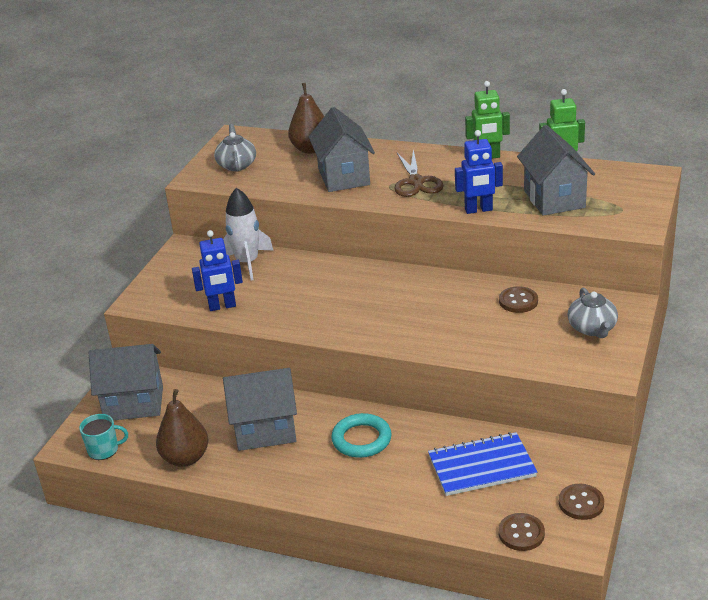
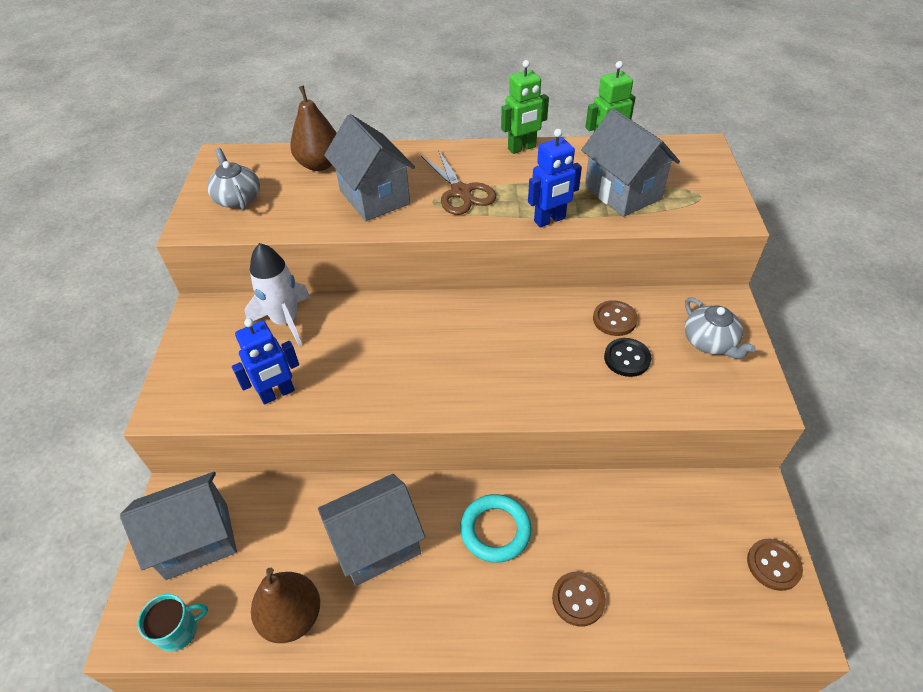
camera: 20 degrees left, 15 degrees up
blue notebook [428,432,537,496] -> none
brown button [499,513,545,551] -> brown button moved to [552,572,606,627]
none -> black button [604,338,651,377]

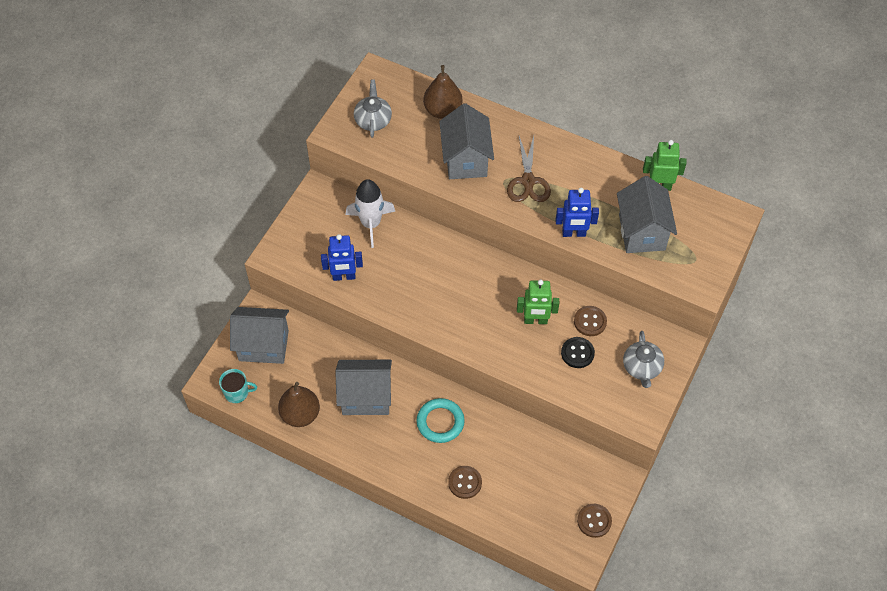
camera: 25 degrees right, 10 degrees up
green robot [501,60,549,154] -> green robot moved to [517,280,559,324]

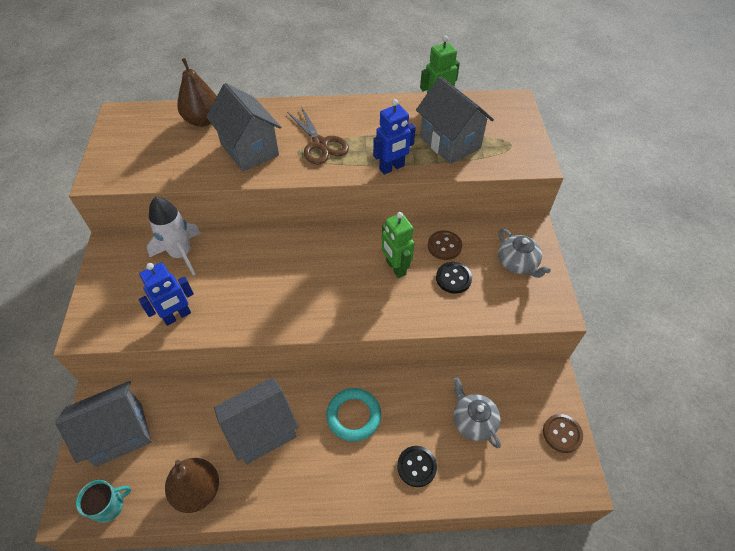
camera: 30 degrees left, 5 degrees down
grey teapot [354,79,392,138] -> grey teapot moved to [453,377,501,448]
brown button [448,466,482,499] -> black button [397,446,437,487]
green robot [517,280,559,324] -> green robot turned 90 degrees clockwise [382,212,415,278]

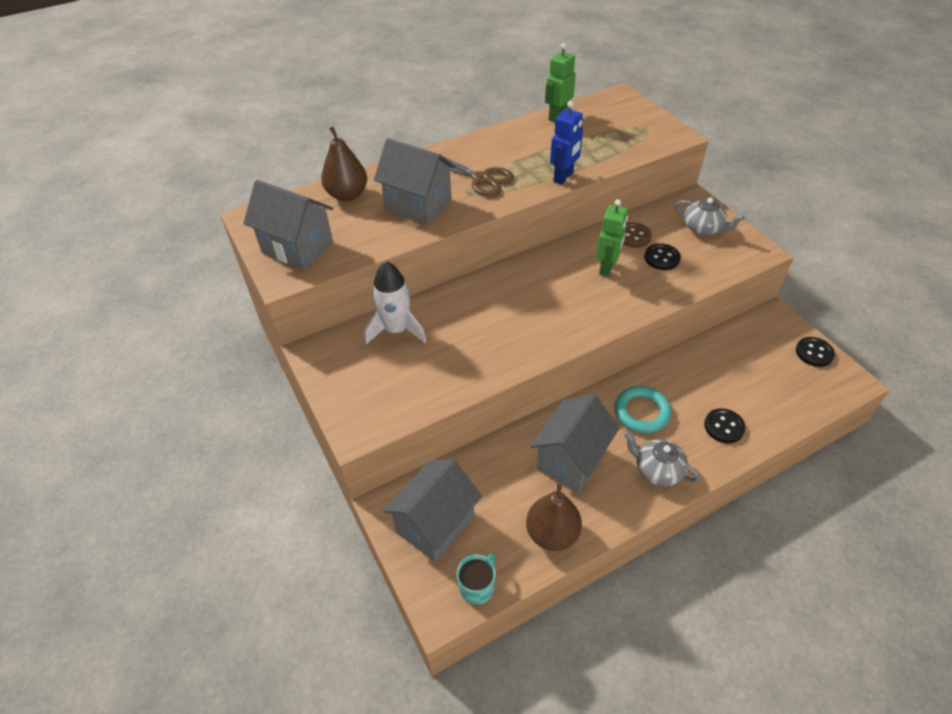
camera: 25 degrees left, 5 degrees down
blue robot [138,262,194,326] -> none
green robot [382,212,415,278] -> green robot turned 105 degrees counterclockwise [596,199,628,277]
grey house [416,76,494,164] -> grey house moved to [243,180,333,270]
grey teapot [453,377,501,448] -> grey teapot moved to [624,431,700,486]
brown button [543,414,583,453] -> black button [796,337,835,367]

